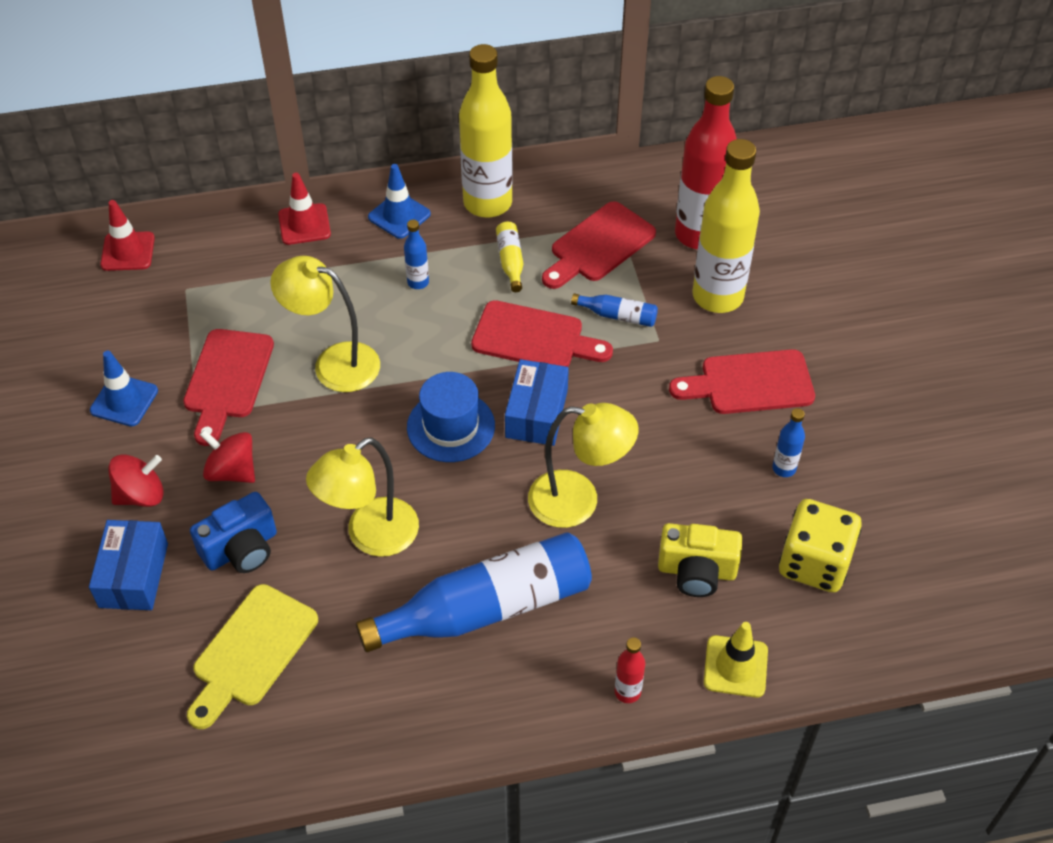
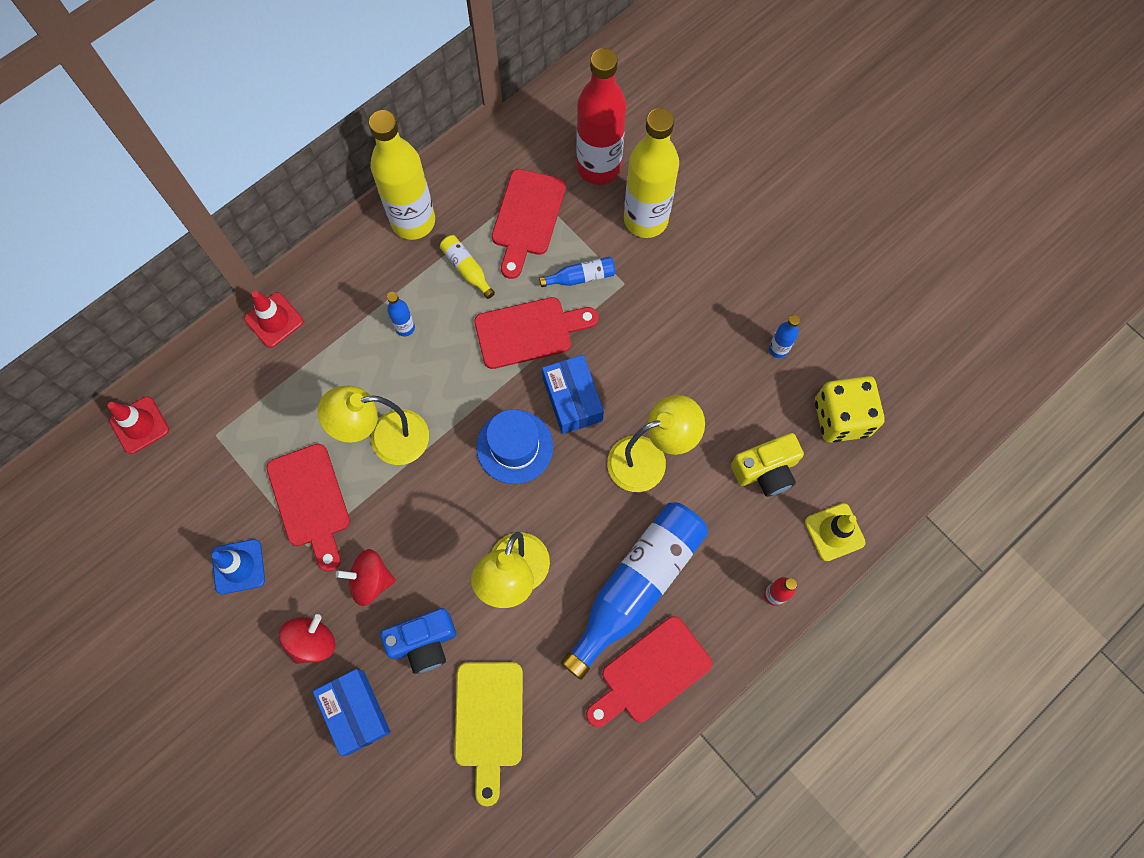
camera: 30 degrees left, 20 degrees up
blue camera [190,492,277,573] -> blue camera turned 45 degrees clockwise [380,608,456,674]
blue traffic cone [368,164,431,239] -> none
red cutting board [669,349,815,414] -> red cutting board moved to [586,616,712,727]

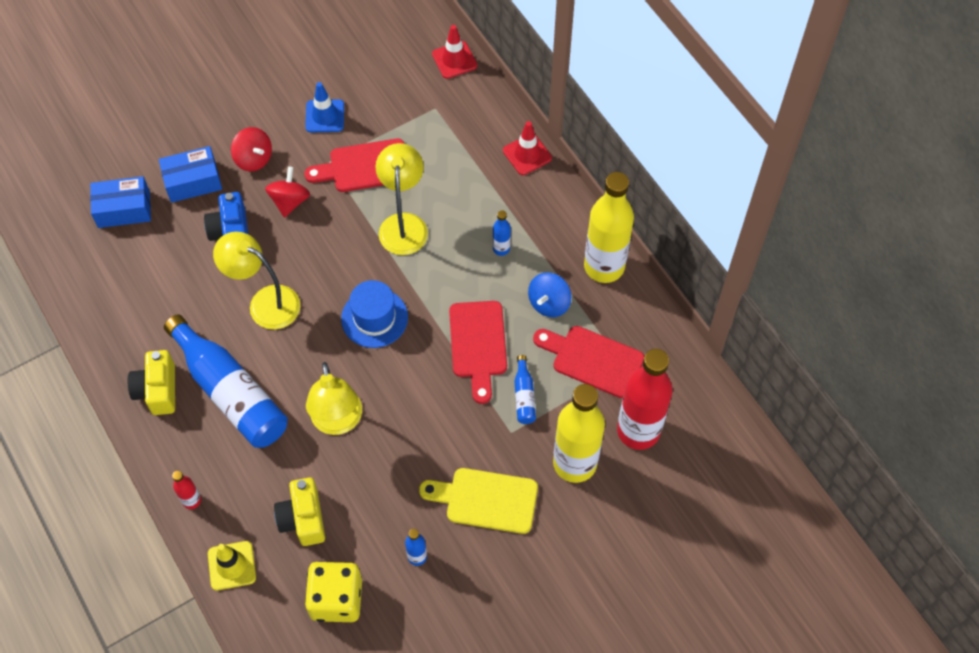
camera: 100 degrees right, 10 degrees down
yellow bottle [440,235,495,299] -> blue spinning top [528,272,571,317]
yellow cutting board [455,662,523,806] -> yellow cutting board moved to [419,468,538,534]
blue box [542,355,604,434] -> blue box moved to [90,176,151,228]
red cutting board [586,616,712,727] -> yellow camera [128,350,175,415]

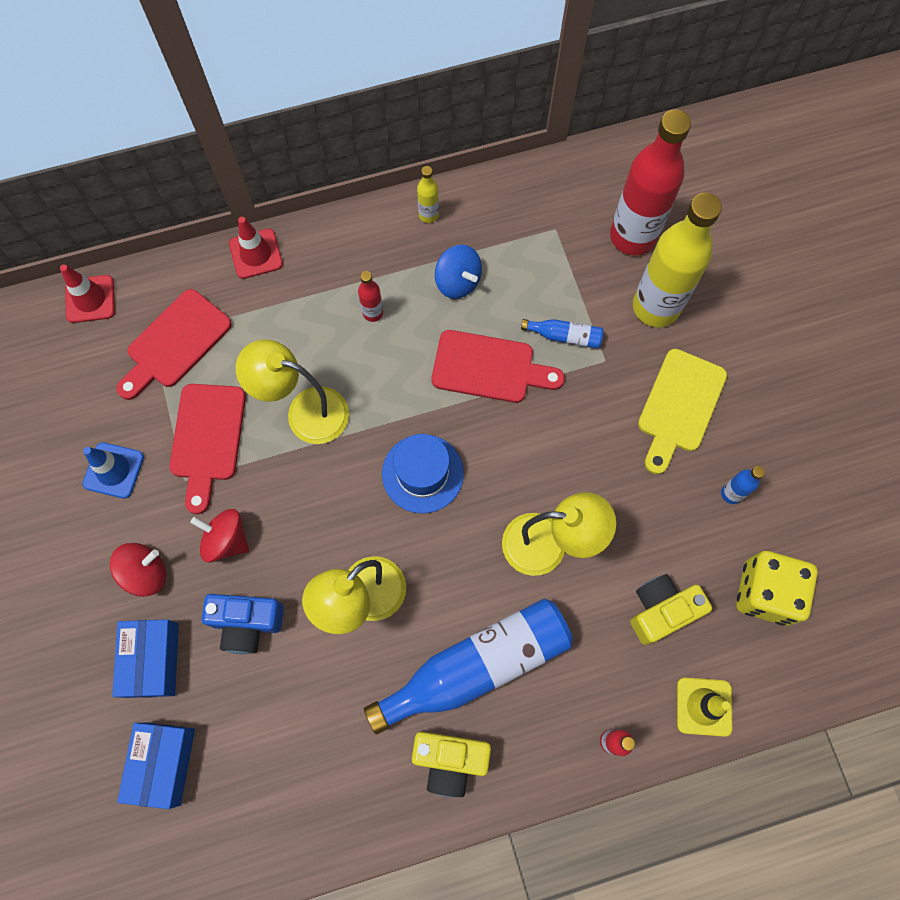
camera: 75 degrees left, 10 degrees up
yellow camera [274,477,325,546] -> yellow camera turned 150 degrees clockwise [630,574,712,645]
blue bottle [493,210,511,256] -> red bottle [358,271,383,322]
red cutting board [533,326,644,398] -> red cutting board moved to [116,289,232,400]
yellow bottle [584,172,634,283] -> yellow bottle [417,166,439,223], size x0.43

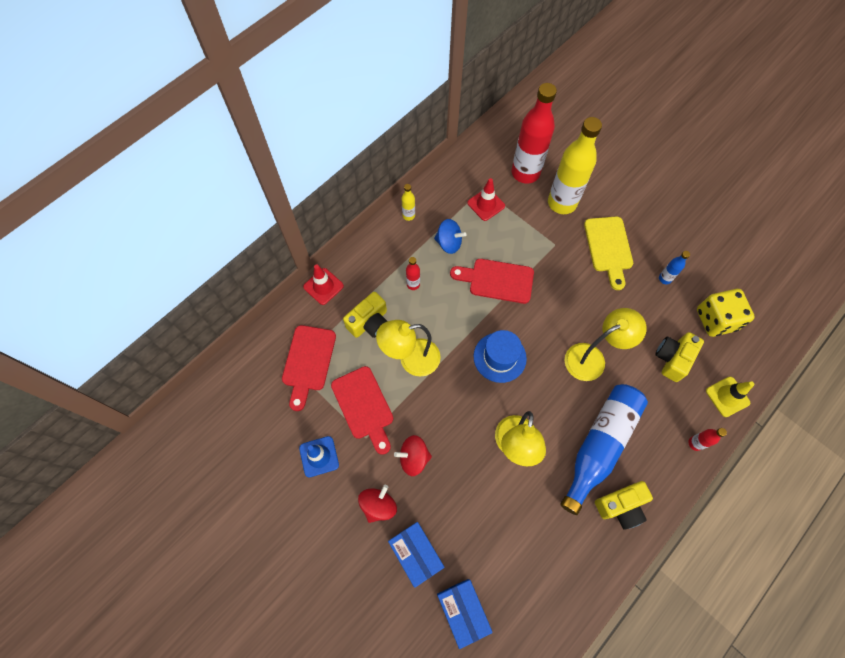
camera: 30 degrees left, 5 degrees down
red traffic cone [60,264,115,323] -> red traffic cone moved to [467,178,505,221]
blue camera [202,594,284,654] -> none
red cutting board [432,330,565,403] -> red cutting board turned 150 degrees counterclockwise [450,259,534,304]
blue bottle [521,319,604,349] -> none
none -> yellow camera [343,292,387,338]

